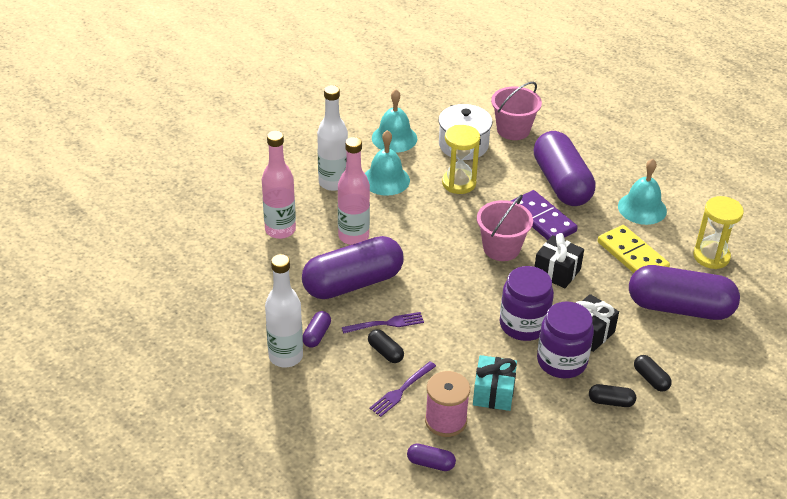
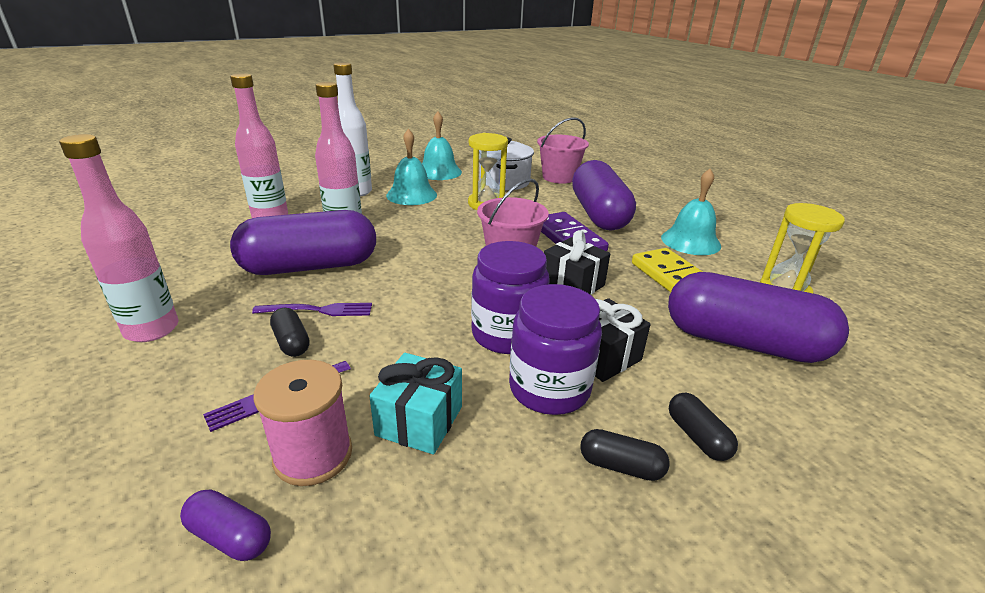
camera: 10 degrees right, 10 degrees down
white bottle [265,254,303,368] -> pink bottle [59,134,178,342]
purple capsule [303,311,331,348] -> none

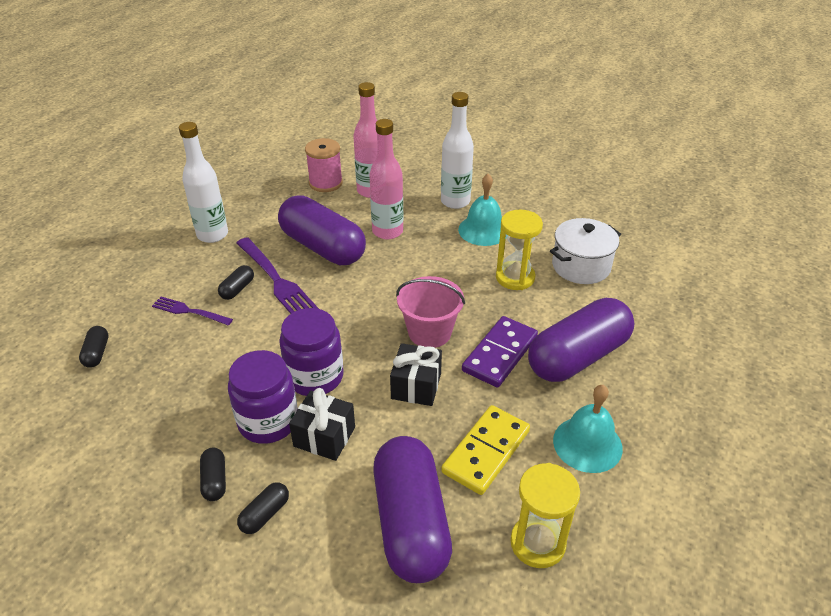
camera: 60 degrees right, 10 degrees up
pink bottle [59,134,178,342] -> white bottle [179,122,228,243]
purple capsule [180,489,271,561] -> black capsule [79,326,109,368]
purple fork [252,303,372,316] -> purple fork [236,237,319,314], size x1.67
pink spool [254,360,352,486] -> pink spool moved to [305,138,343,192]
turquoise gift [369,353,462,455] -> none
turquoise bell [422,111,462,180] -> none
pink bucket [537,117,589,184] -> none

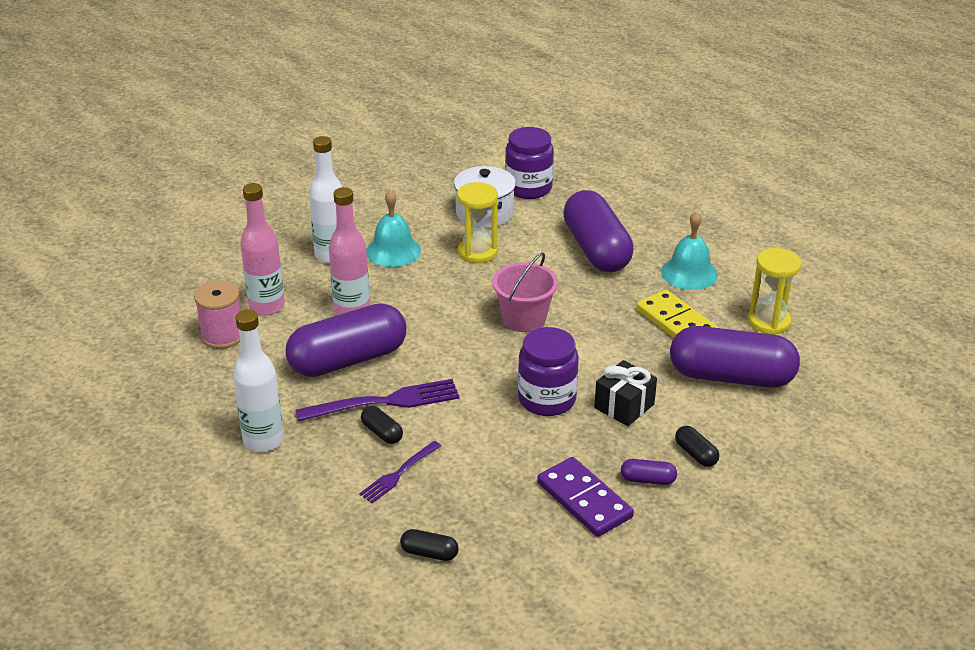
camera: 70 degrees left, 5 degrees down
black capsule [200,448,226,501] -> purple capsule [621,459,677,485]
purple jar [228,350,298,444] -> purple jar moved to [505,127,554,199]
black gift [390,343,442,406] -> none
purple domino [462,316,538,387] -> purple domino moved to [537,457,634,537]

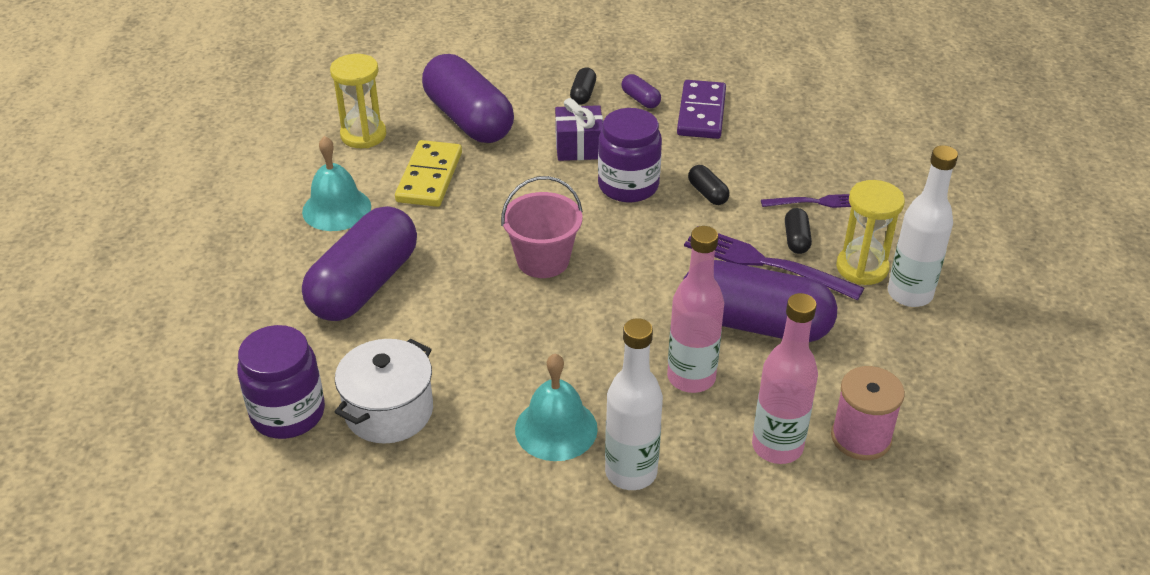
camera: 135 degrees left, 5 degrees up
black capsule [400,529,459,561] -> black capsule moved to [688,165,730,205]
yellow hourglass [457,182,498,263] -> yellow hourglass moved to [836,180,905,285]
black gift [594,360,657,426] -> purple gift [555,98,603,161]

